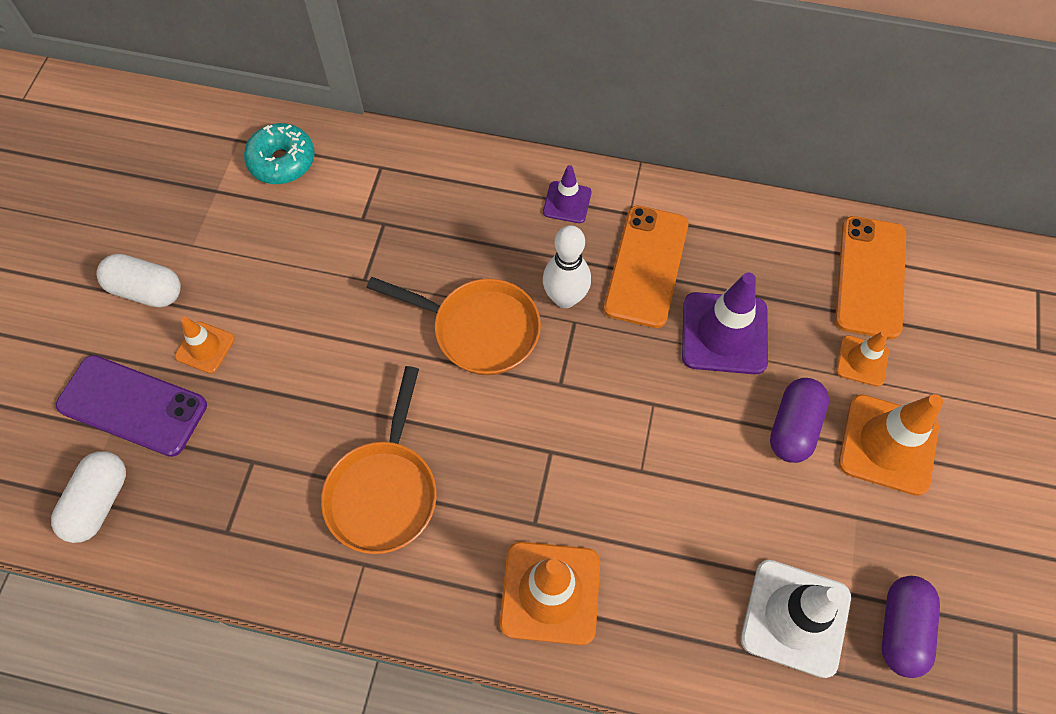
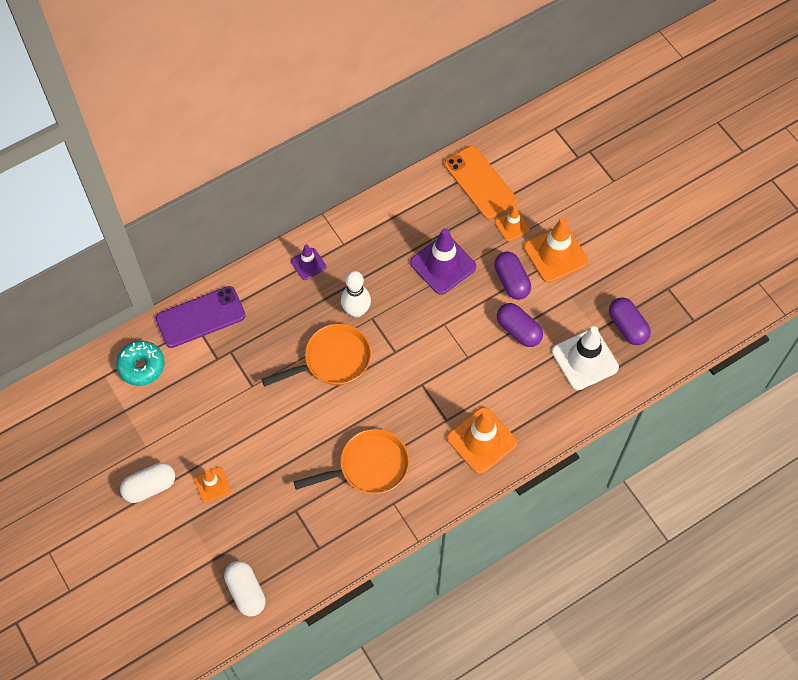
camera: 45 degrees left, 0 degrees up
purple phone [56,355,207,457] -> purple phone moved to [155,286,246,348]
orange pan [321,366,437,554] -> orange pan turned 75 degrees counterclockwise [294,429,409,494]
orange phone [604,206,688,328] -> none
none -> purple capsule [497,303,543,347]

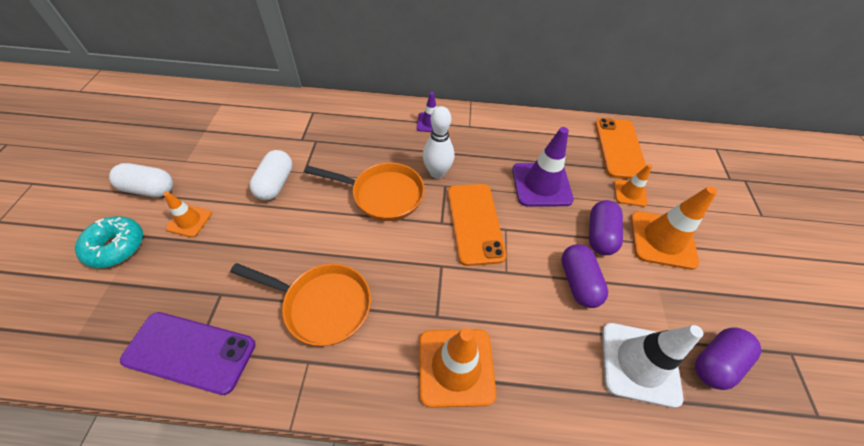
camera: 35 degrees right, 10 degrees down
turquoise donut [116,341,164,386] -> turquoise donut moved to [75,216,143,268]
purple phone [155,286,246,348] -> purple phone moved to [120,312,256,395]
white capsule [224,561,266,616] -> white capsule moved to [249,150,293,200]
purple capsule [609,297,651,345] -> purple capsule turned 45 degrees clockwise [695,327,762,390]
none -> orange phone [448,184,507,266]

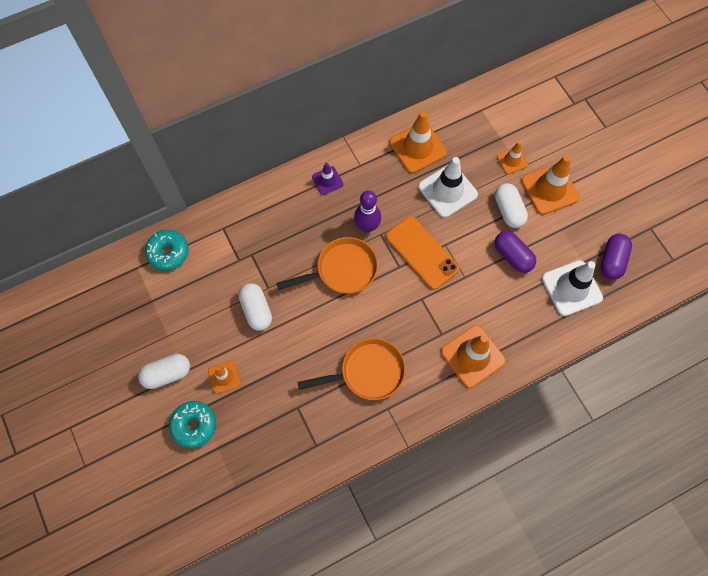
camera: 30 degrees left, 15 degrees up
purple phone [120,312,256,395] -> none
white bowling pin [423,106,454,179] -> purple bowling pin [354,191,381,233]
purple traffic cone [512,127,574,206] -> white traffic cone [419,157,478,218]
purple capsule [589,200,623,255] -> white capsule [495,183,528,228]
orange phone [595,118,646,179] -> none
none -> turquoise donut [145,230,189,271]
none -> orange traffic cone [390,111,447,173]

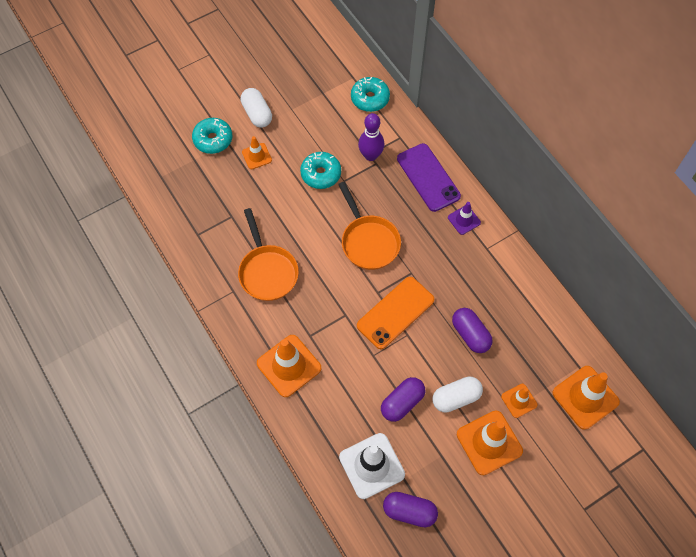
camera: 85 degrees right, 5 degrees down
white capsule [239,283,272,331] -> turquoise donut [300,152,341,189]
purple bowling pin [354,191,381,233] -> purple bowling pin moved to [358,113,385,161]
orange traffic cone [390,111,447,173] -> orange traffic cone moved to [552,366,620,430]
white traffic cone [419,157,478,218] -> purple capsule [452,308,493,353]
none -> purple phone [397,143,461,212]

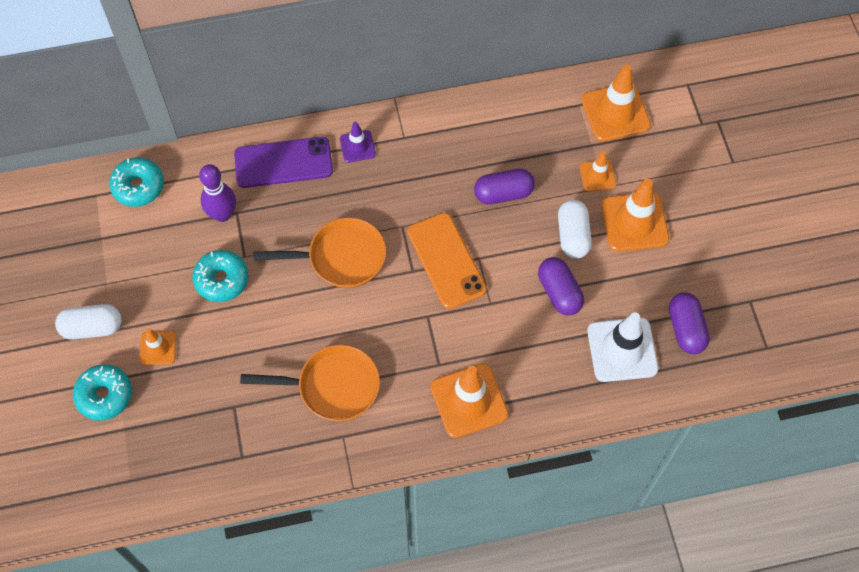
camera: 70 degrees left, 0 degrees up
purple capsule [383,492,438,527] -> purple capsule turned 45 degrees counterclockwise [669,292,710,354]

